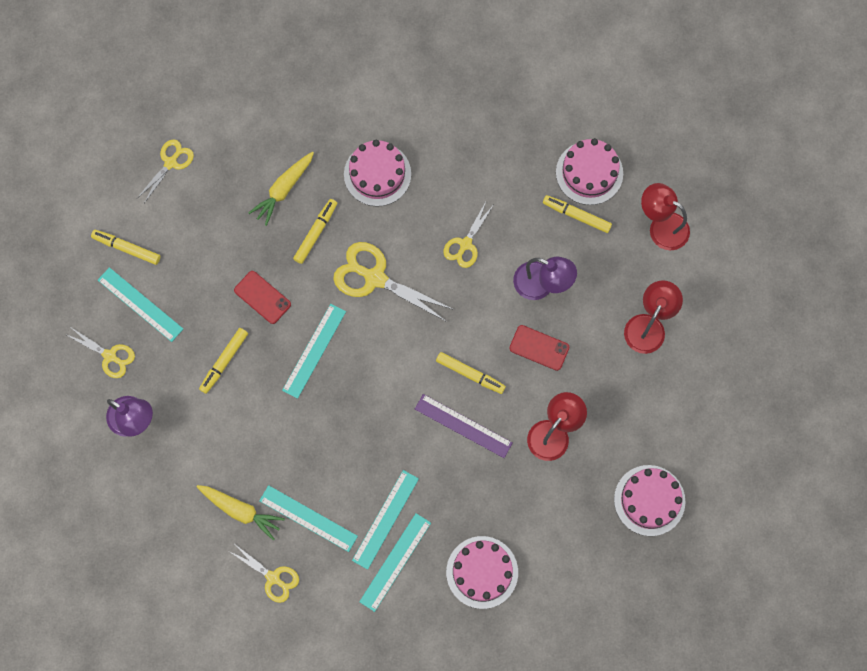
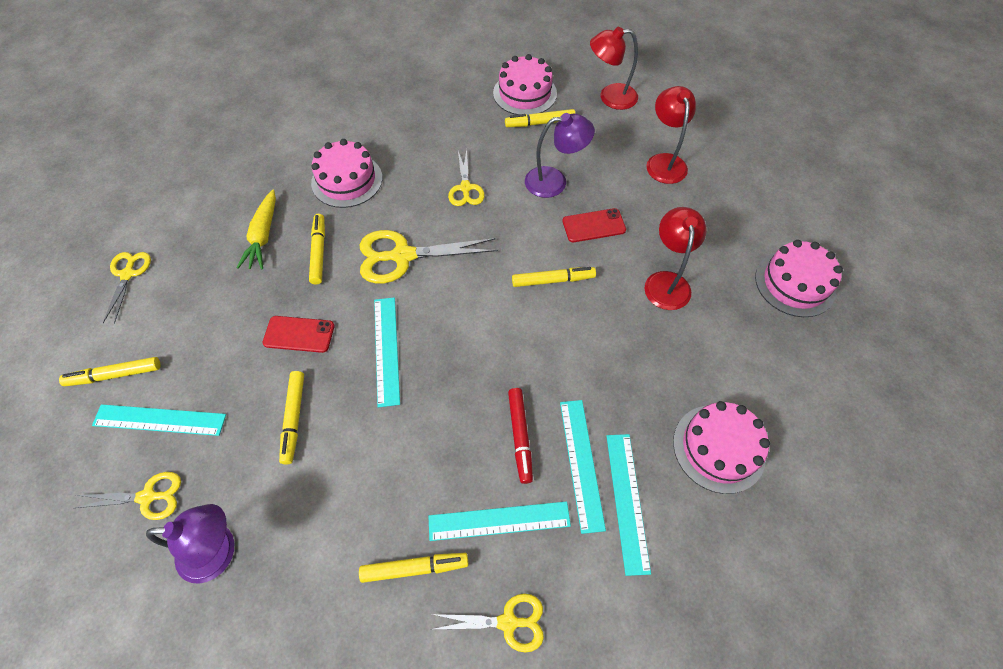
camera: 35 degrees left, 15 degrees down
yellow carrot [197,485,285,540] -> yellow marker [359,553,469,583]
purple ruler [415,394,513,458] -> none
none -> red marker [508,388,533,484]

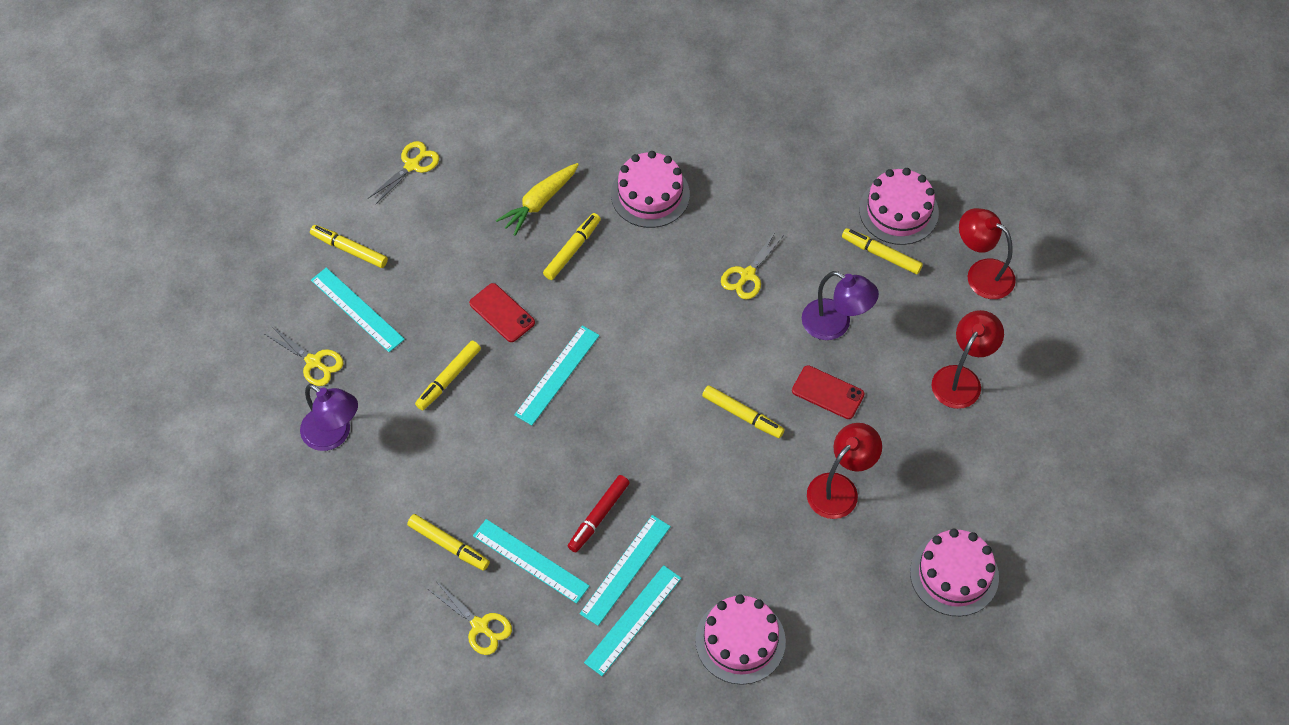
camera: 40 degrees right, 0 degrees up
yellow scissors [360,230,498,284] -> none

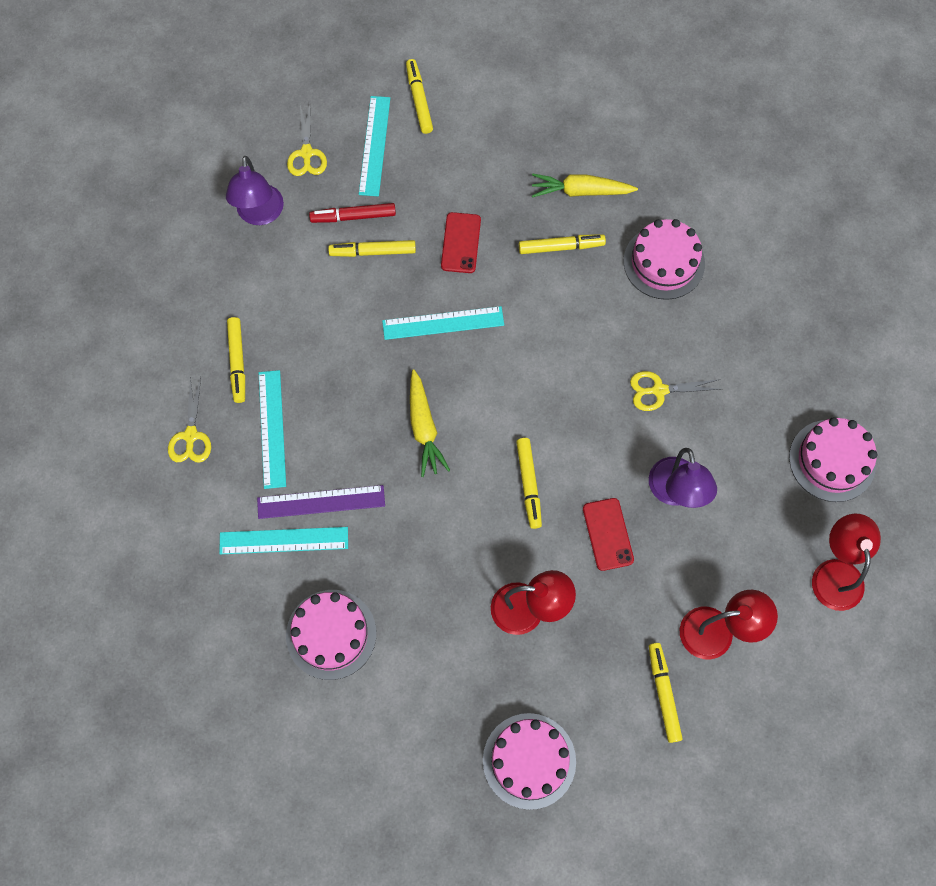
camera: 50 degrees right, 10 degrees up
yellow scissors [368,141,439,205] -> none
red marker [568,475,630,553] -> red marker moved to [309,203,396,223]
turquoise ruler [580,515,671,626] -> purple ruler [257,485,385,519]
yellow marker [842,228,923,274] -> yellow marker moved to [649,643,683,743]
none -> yellow carrot [410,369,450,477]

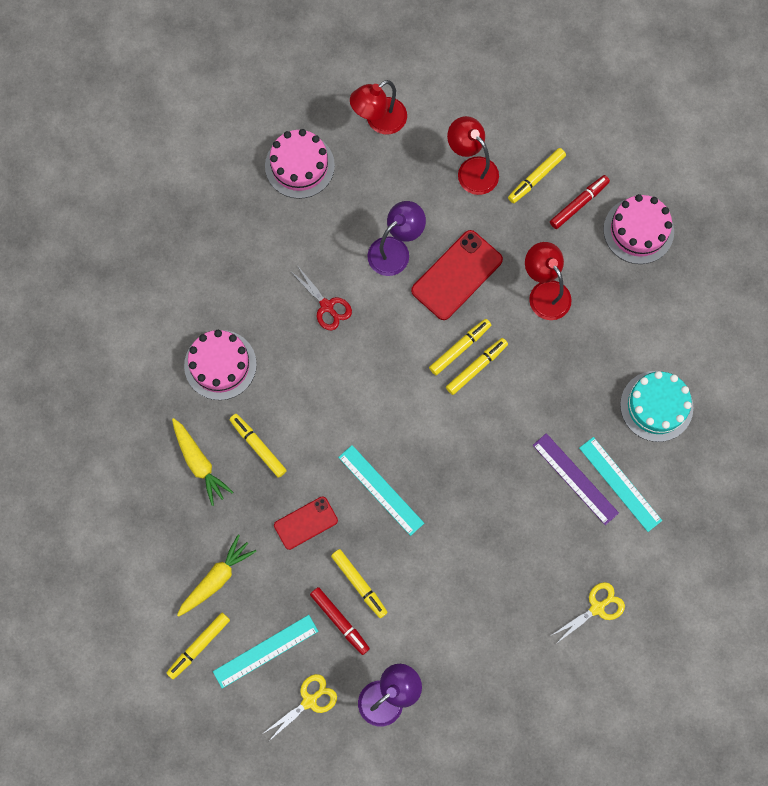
camera: 125 degrees left, 5 degrees up
yellow marker [227,317,245,403] -> yellow marker moved to [446,338,508,395]
turquoise ruler [259,370,286,489] -> none
pink cake [286,590,376,680] -> turquoise cake [620,371,693,442]
yellow carrot [410,369,450,477] -> yellow carrot moved to [177,534,257,617]
red phone [583,498,634,571] -> red phone [411,230,503,320], size x1.60
yellow scissors [630,371,720,411] -> red scissors [290,265,352,330]
none -> red marker [550,175,610,229]

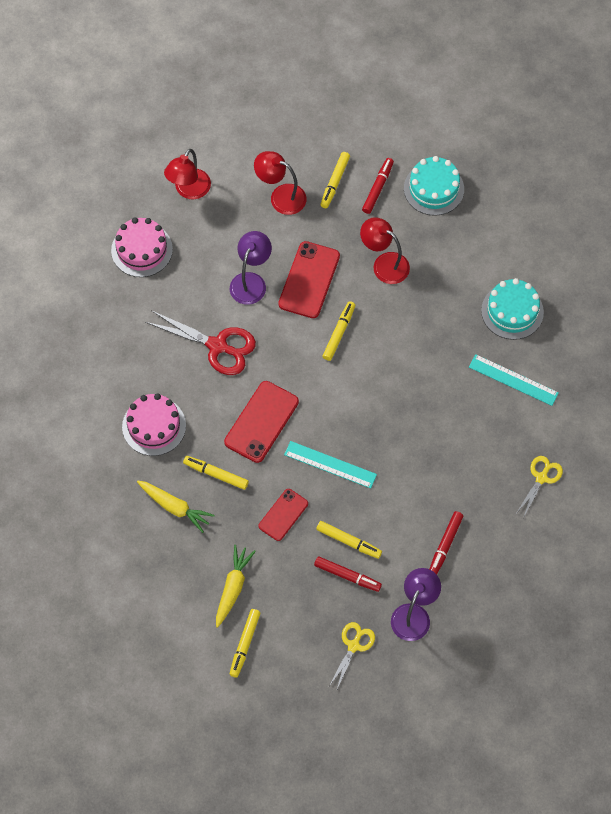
camera: 25 degrees left, 10 degrees down
turquoise ruler [213,615,318,688] -> none
red scissors [290,265,352,330] -> red scissors [145,310,256,375], size x1.67
yellow marker [446,338,508,395] -> none
purple ruler [533,433,619,525] -> none
pink cake [603,194,674,264] -> turquoise cake [404,156,464,216]
none -> red phone [224,381,299,463]
none -> red marker [430,511,463,574]

